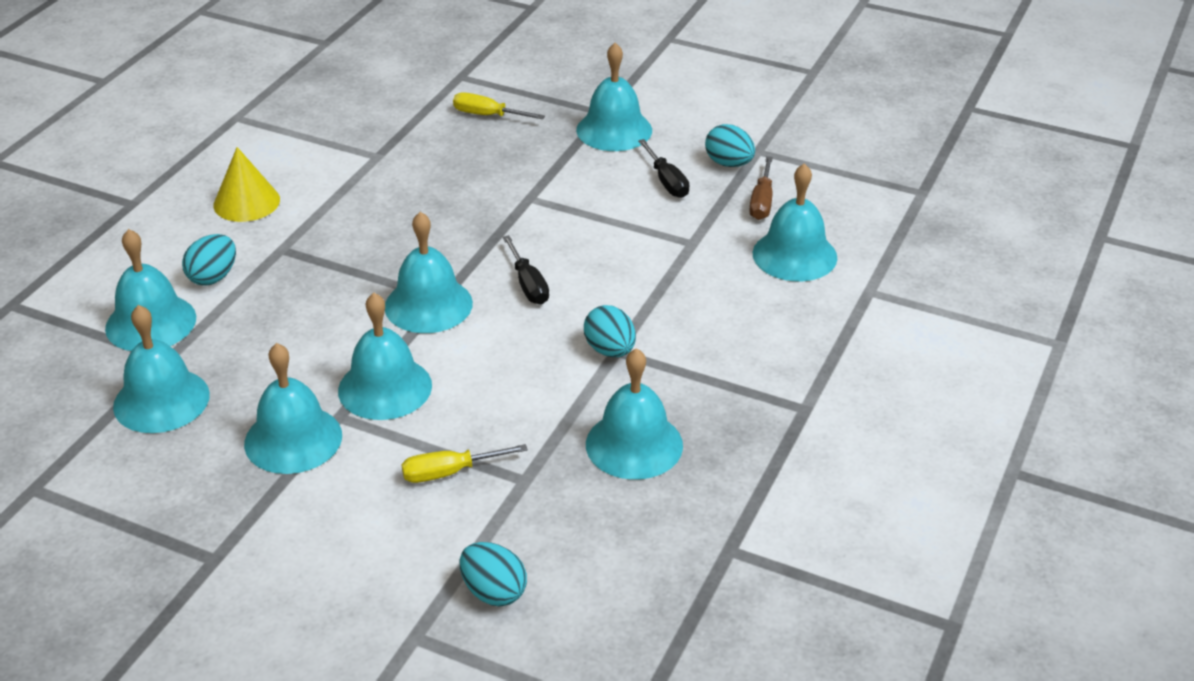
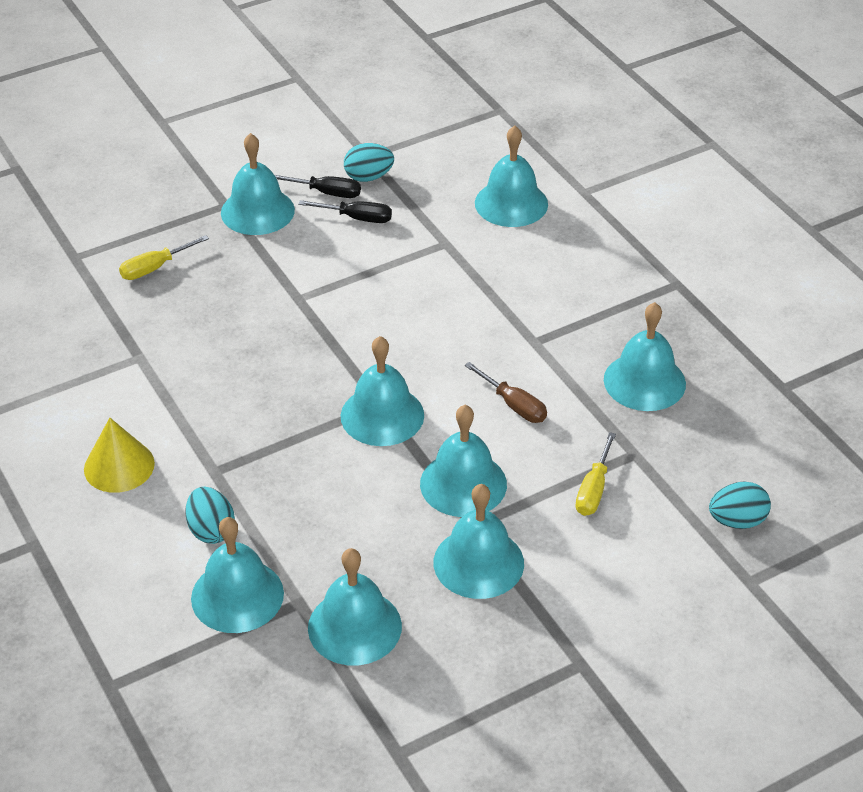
camera: 55 degrees left, 5 degrees up
black screwdriver [503,235,549,304] -> black screwdriver moved to [275,175,361,198]
turquoise egg [584,305,636,357] -> none
brown screwdriver [749,156,773,220] -> brown screwdriver moved to [465,362,547,423]

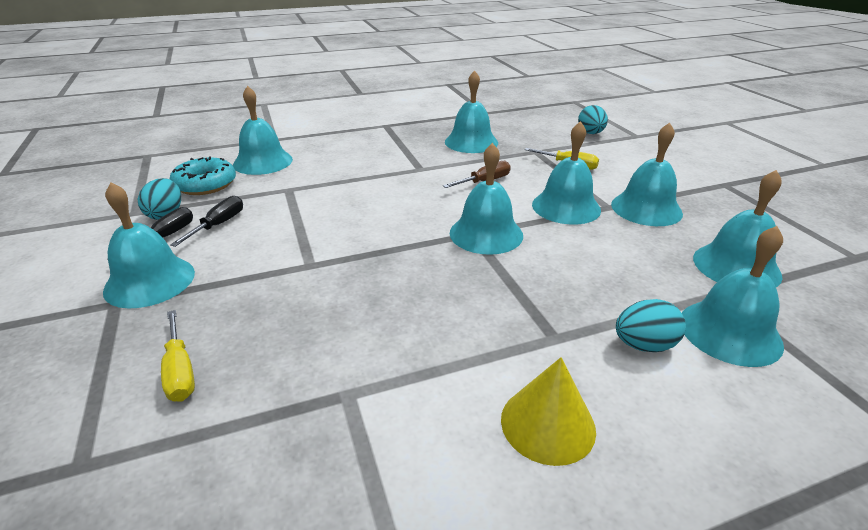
camera: 80 degrees left, 10 degrees down
none -> turquoise donut [170,156,236,195]

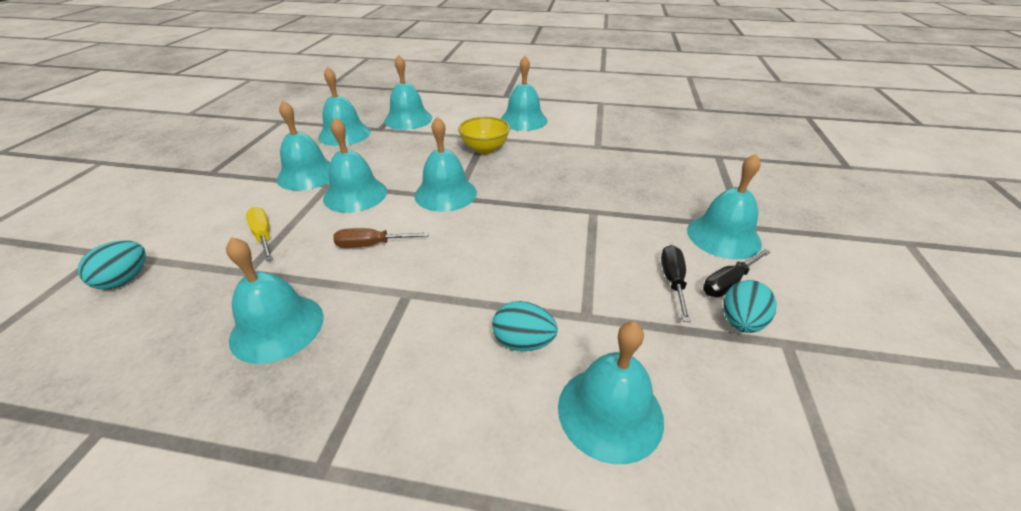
camera: 150 degrees left, 5 degrees up
yellow screwdriver [161,310,195,402] -> none
turquoise donut [170,156,236,195] -> none
black screwdriver [170,196,243,247] -> black screwdriver turned 135 degrees clockwise [661,245,691,322]
yellow cone [501,357,596,466] -> turquoise bell [501,56,547,131]
turquoise egg [616,299,686,352] -> turquoise egg moved to [492,301,557,351]
none -> yellow bowl [458,117,510,154]

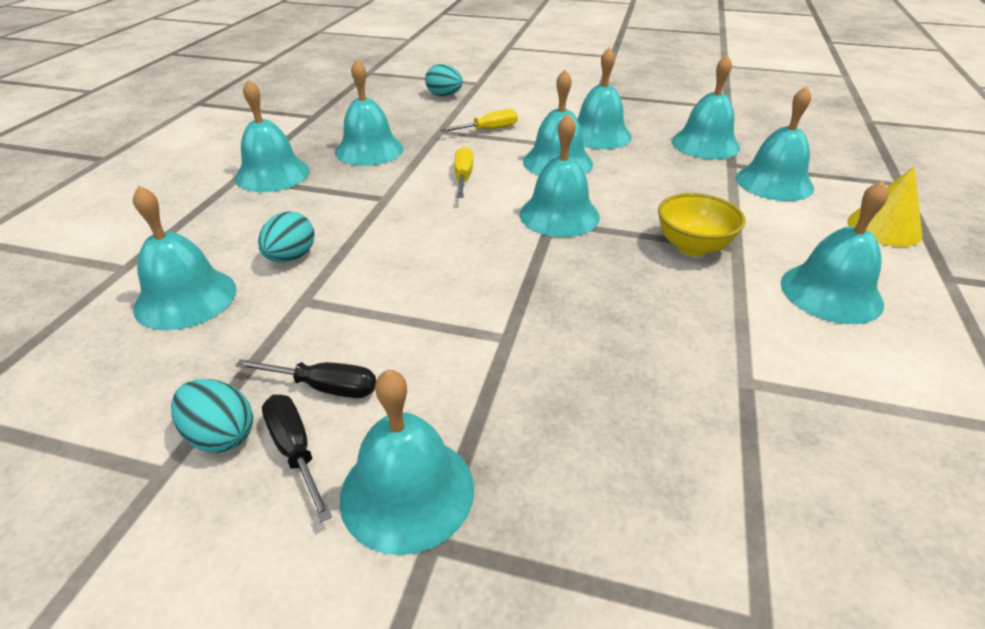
camera: 95 degrees right, 0 degrees up
brown screwdriver [333,228,429,248] -> yellow screwdriver [454,147,473,198]
none -> turquoise bell [235,79,310,192]
none -> yellow cone [847,166,922,247]

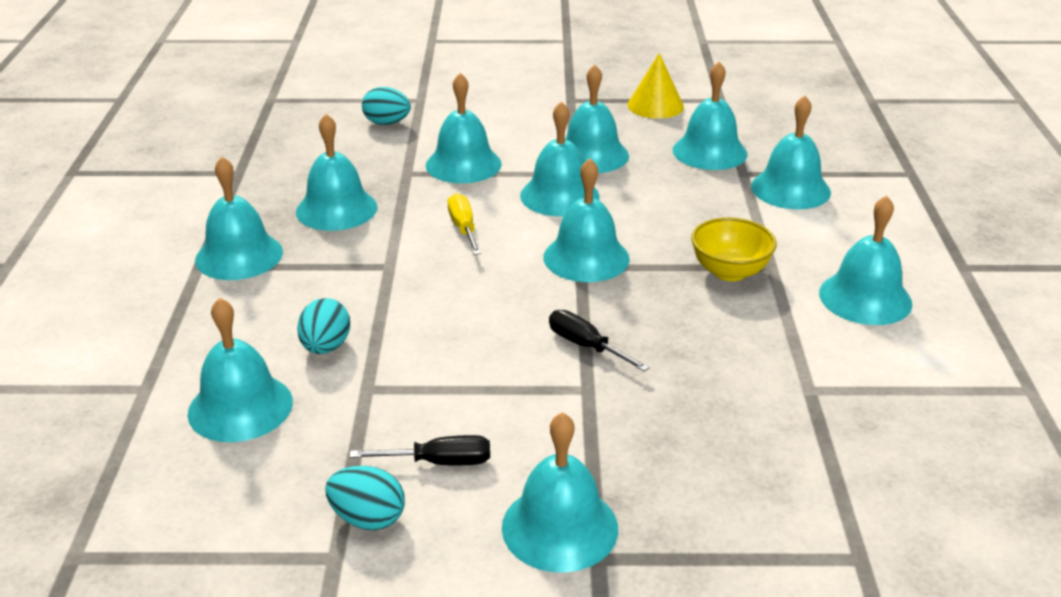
camera: 15 degrees left, 5 degrees down
black screwdriver [262,395,332,522] -> black screwdriver moved to [549,310,650,372]
yellow screwdriver [440,109,518,132] -> turquoise bell [426,73,502,183]
yellow cone [847,166,922,247] -> yellow cone moved to [627,53,684,118]

